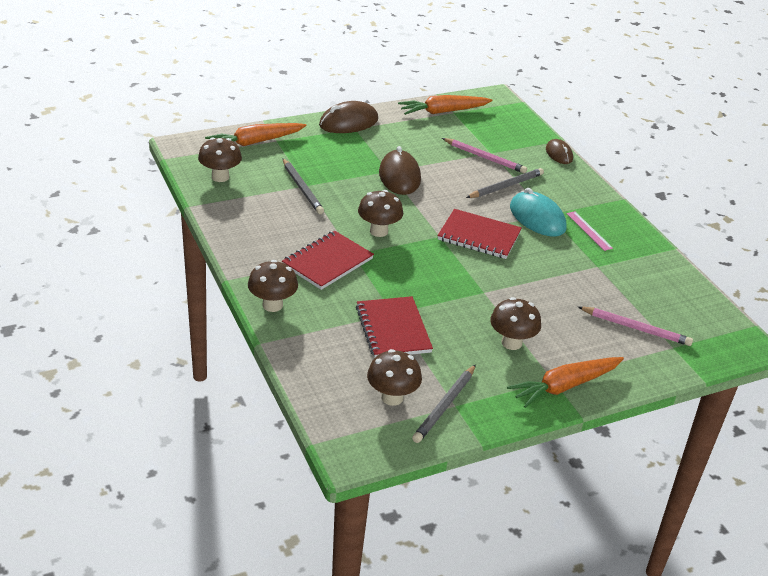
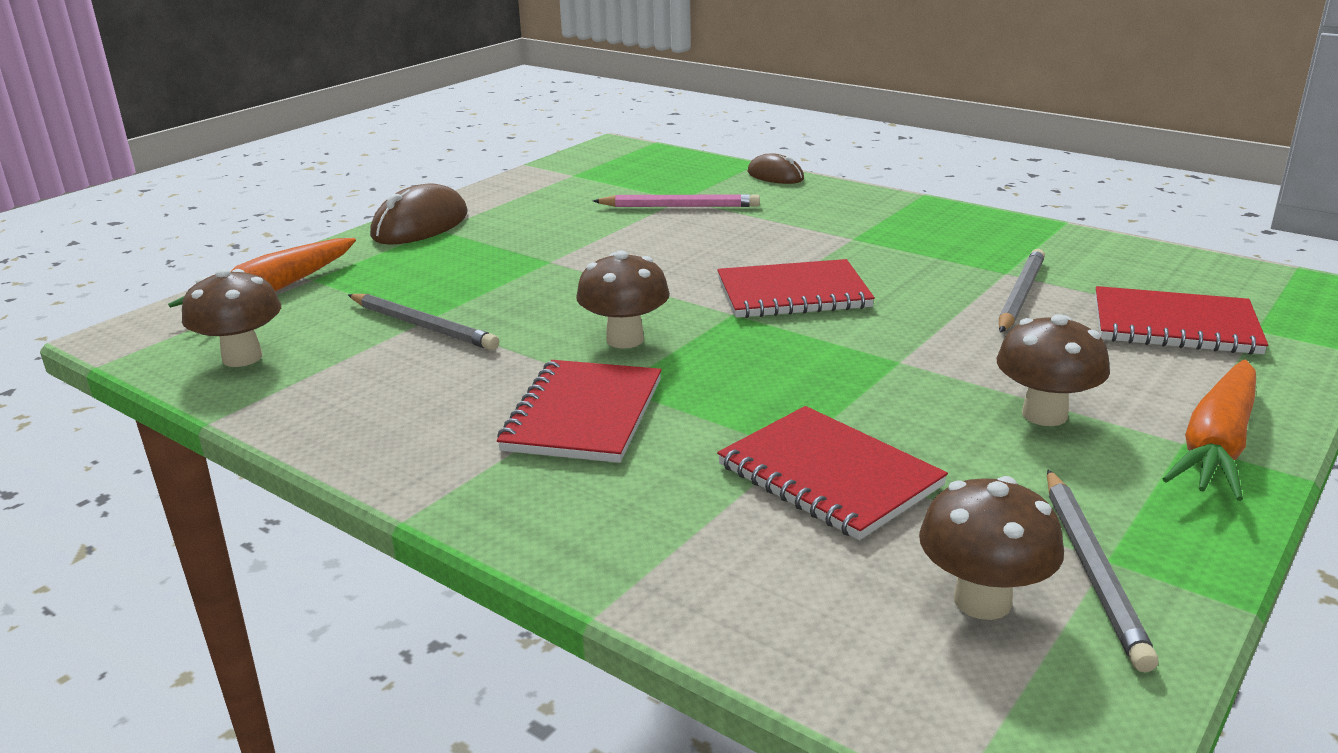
camera: 25 degrees left, 10 degrees down
brown mushroom [248,260,298,312] -> none
brown mouse [379,146,421,195] -> none
orange carrot [398,95,493,115] -> none
grey pencil [466,168,544,198] -> grey pencil moved to [999,249,1045,333]
turquoise mouse [510,188,567,237] -> none
pink ruler [566,211,613,251] -> none
pink pencil [578,306,693,346] -> red notebook [1095,286,1268,355]

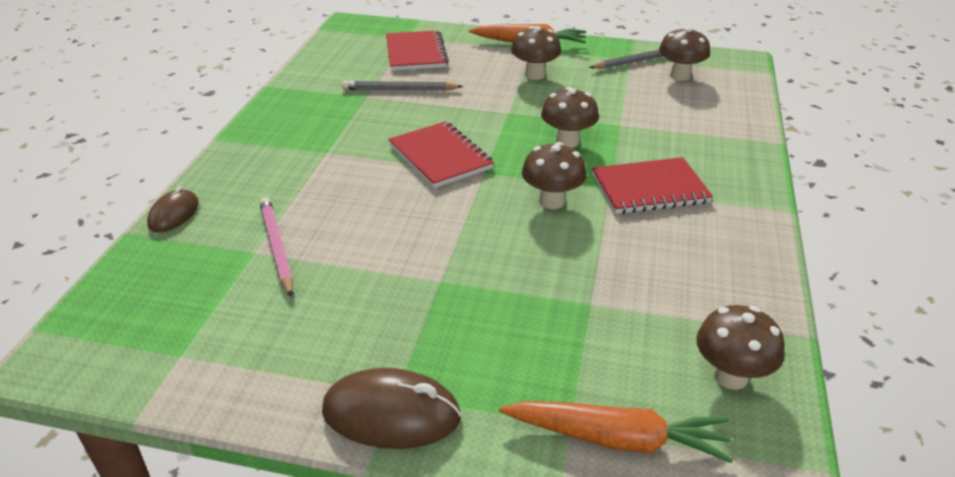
camera: 115 degrees left, 10 degrees up
grey pencil [348,294,499,350] -> none
red notebook [717,406,948,540] -> none
none -> brown mushroom [541,87,599,148]

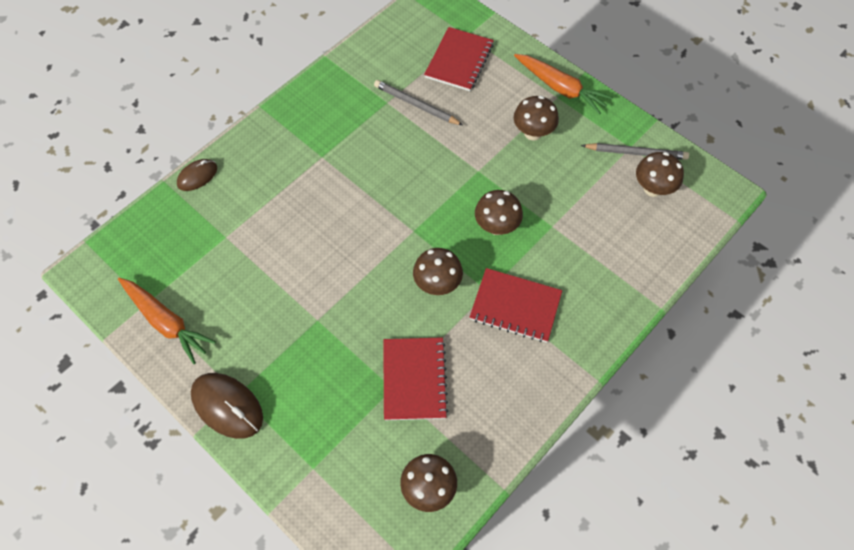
camera: 30 degrees right, 25 degrees up
pink pencil [260,197,293,297] -> none
red notebook [388,121,494,188] -> red notebook moved to [383,337,448,420]
orange carrot [499,401,733,463] -> orange carrot moved to [118,278,216,364]

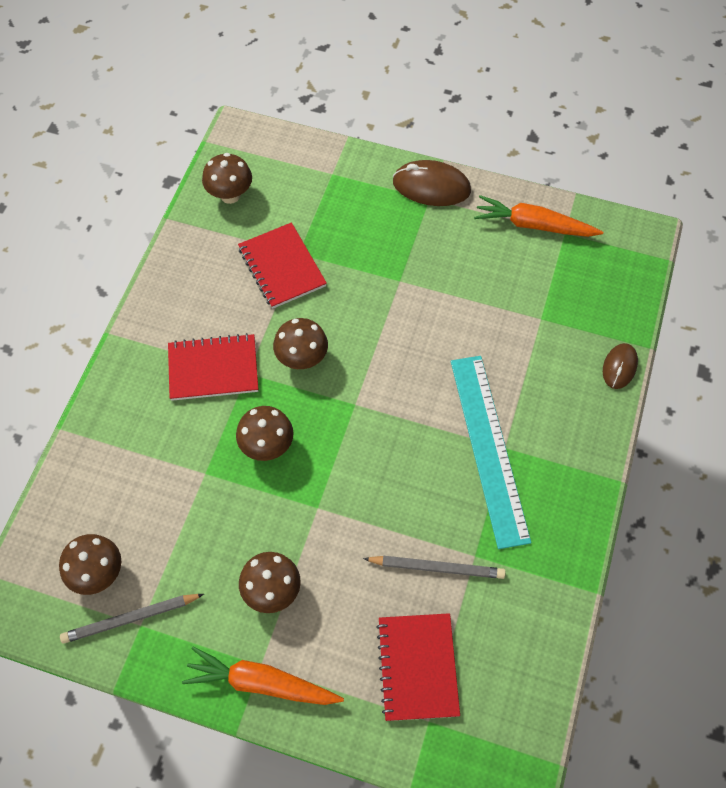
camera: 155 degrees right, 0 degrees up
none -> turquoise ruler [451,356,531,549]

